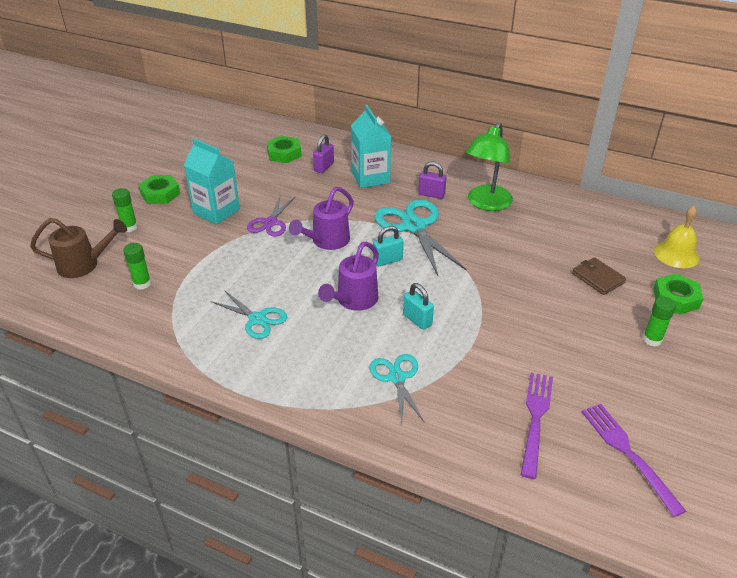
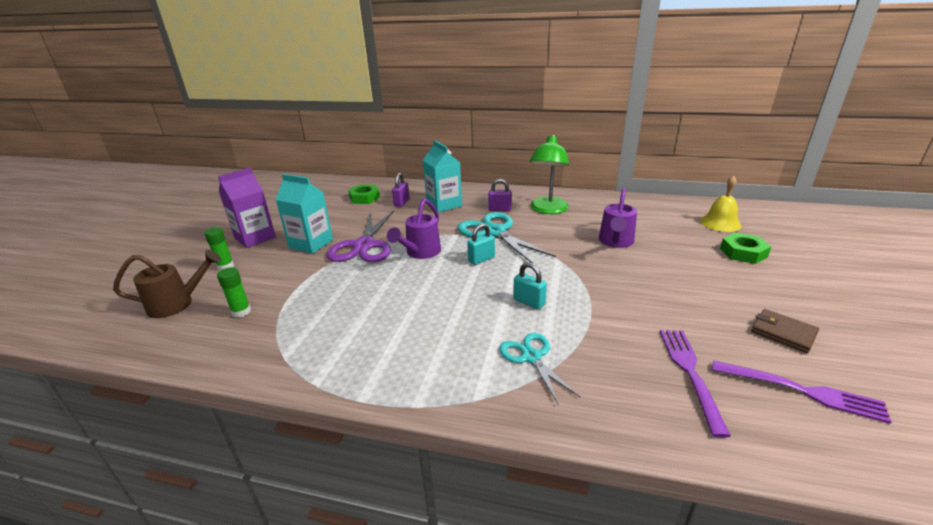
camera: 10 degrees left, 10 degrees down
green nut [138,175,180,204] -> purple carton [218,167,276,248]
turquoise scissors [210,290,287,339] -> none
purple scissors [247,196,296,237] -> purple scissors [327,211,394,262], size x1.70
purple watering can [318,242,379,311] -> purple watering can moved to [599,188,637,248]
brown wallet [572,257,626,295] -> brown wallet moved to [751,309,819,353]
purple fork [581,404,686,517] -> purple fork turned 150 degrees clockwise [712,360,892,424]
green glue stick [643,297,676,347] -> none

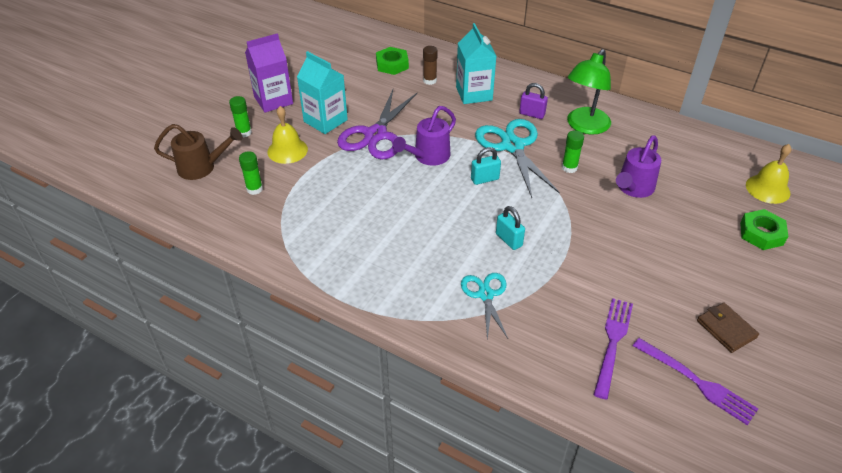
camera: 15 degrees right, 15 degrees up
purple padlock [392,173,410,207] -> brown glue stick [423,46,438,85]
none -> yellow bell [267,106,308,164]
none -> green glue stick [562,130,584,173]

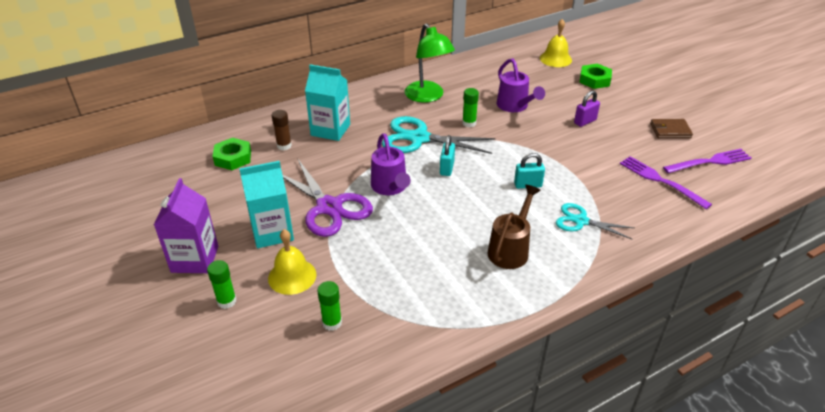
camera: 60 degrees left, 5 degrees down
brown watering can [154,124,243,180] -> brown watering can moved to [487,185,541,269]
purple padlock [519,83,548,119] -> purple padlock moved to [574,91,600,127]

